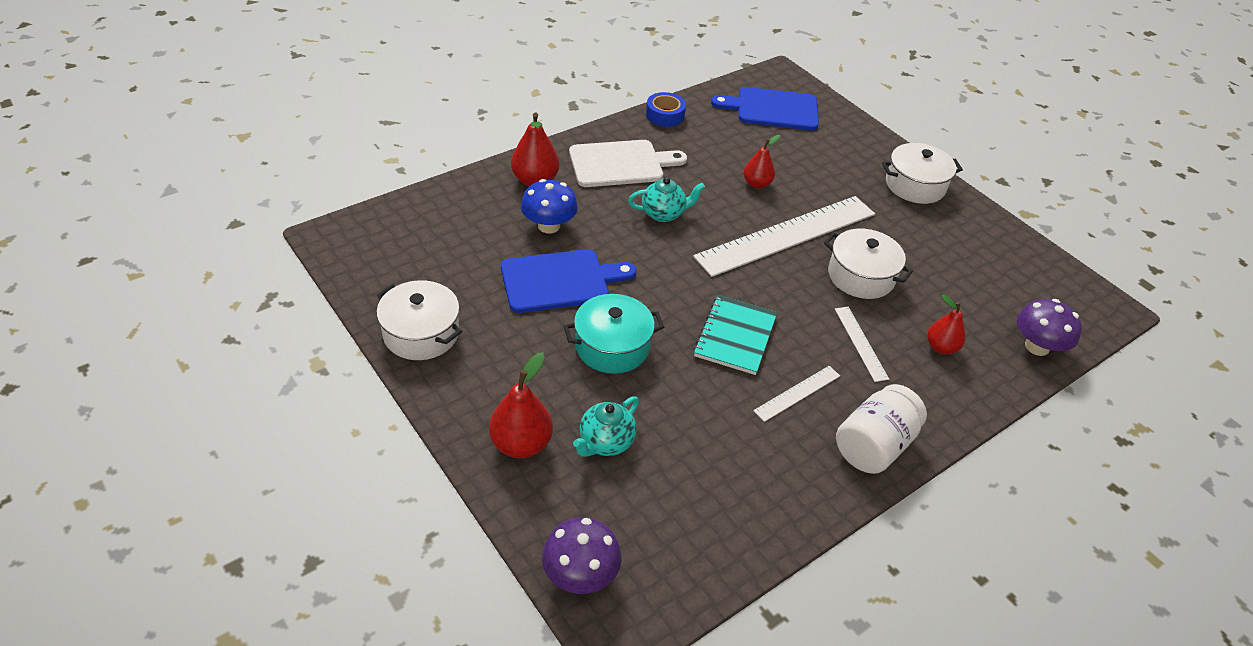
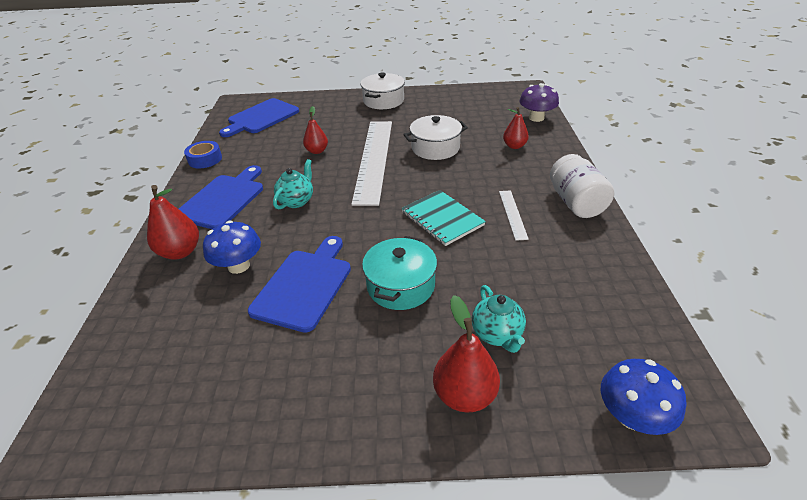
camera: 50 degrees left, 5 degrees down
white pot [376,280,462,360] -> none
purple mushroom [542,517,621,594] -> blue mushroom [601,359,686,435]
white cutting board [569,140,687,187] -> blue cutting board [179,165,263,229]
white ruler [835,307,889,382] -> none

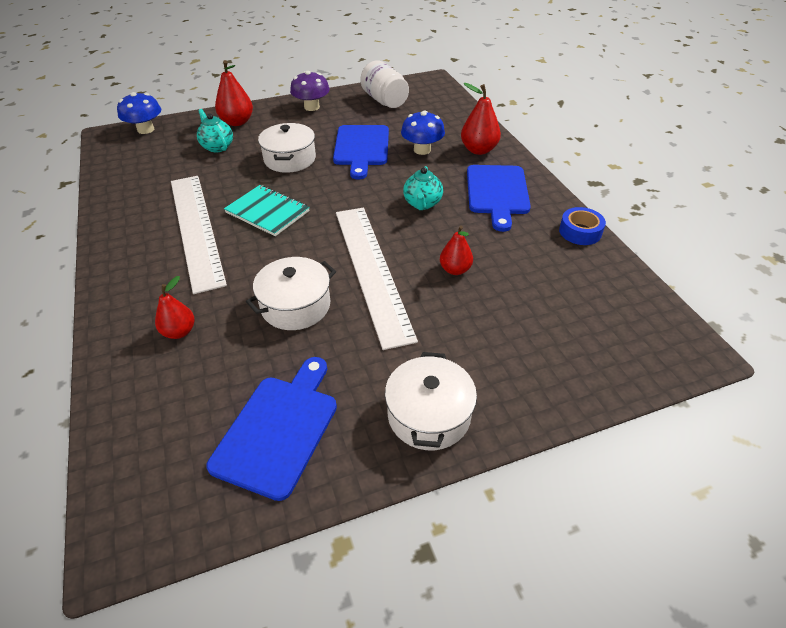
camera: 160 degrees right, 5 degrees up
blue cutting board [219,98,299,137] -> blue cutting board moved to [207,357,337,501]
turquoise pot [362,236,437,310] -> white pot [258,123,316,173]
white ruler [499,190,529,241] -> white ruler [171,176,227,294], size x2.30
purple mushroom [519,83,559,122] -> purple mushroom moved to [290,71,330,111]
white jar [550,154,614,218] -> white jar moved to [360,60,409,108]

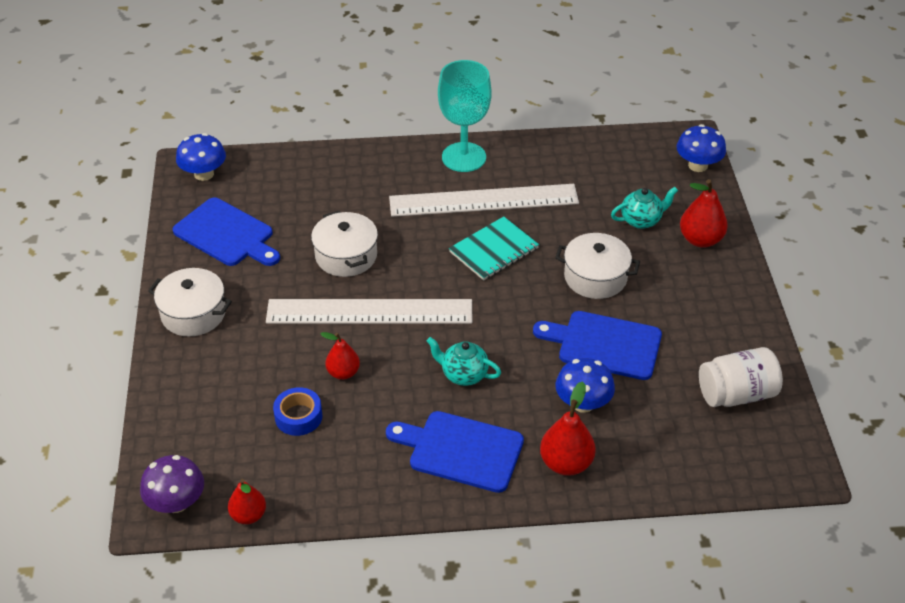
camera: 105 degrees right, 0 degrees up
red pear [155,276,195,339] -> red pear moved to [228,479,266,524]
purple mushroom [290,71,330,111] -> purple mushroom moved to [140,455,204,513]
blue tape [559,207,606,245] -> blue tape moved to [273,387,323,436]
none -> blue mushroom [176,133,226,181]
none -> turquoise goblet [438,60,492,172]

